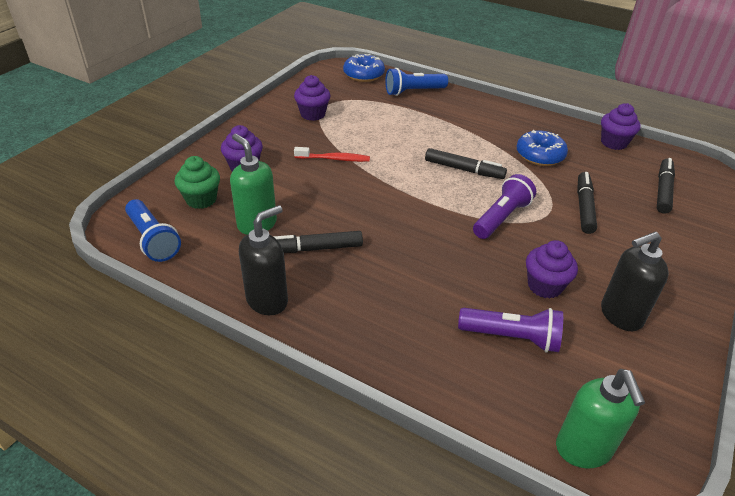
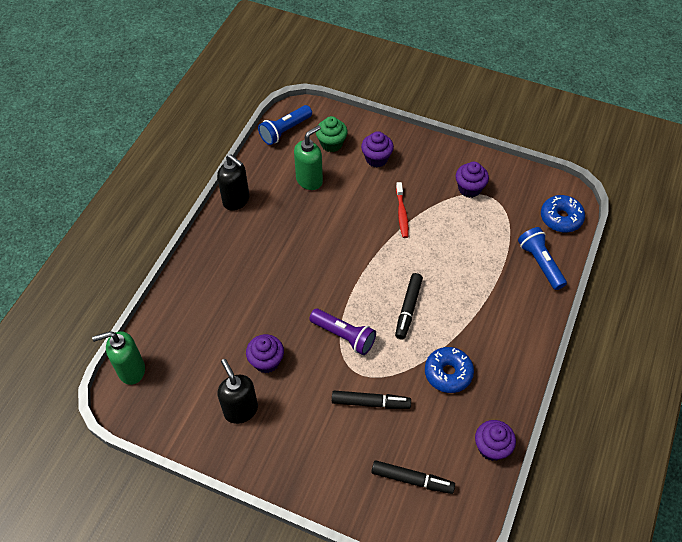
camera: 85 degrees right, 15 degrees up
black marker [273,231,363,253] -> none
purple flashlight [458,308,563,352] -> none

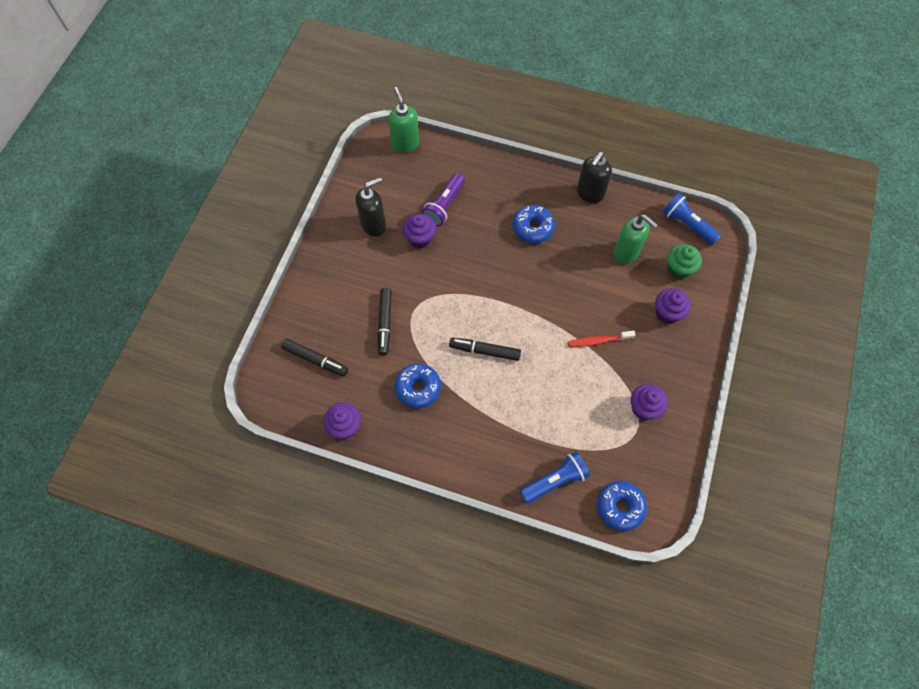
camera: 85 degrees right, 10 degrees up
purple flashlight [309,309,376,355] -> purple flashlight moved to [422,173,465,226]
black marker [371,460,455,494] -> black marker turned 75 degrees counterclockwise [281,338,348,377]
none -> blue donut [513,205,555,243]

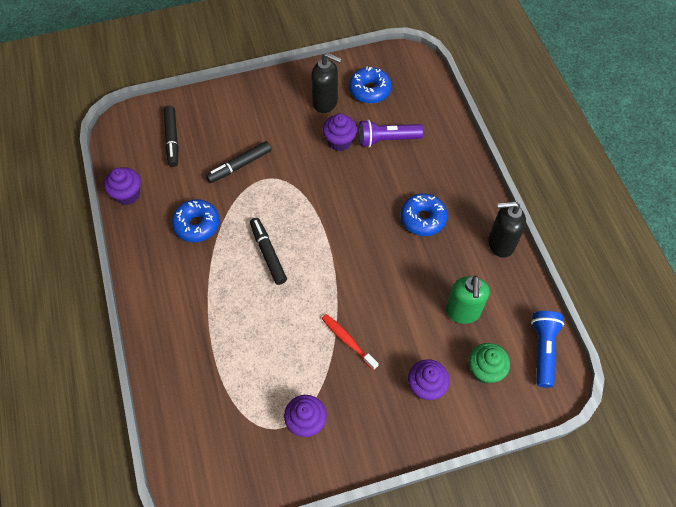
camera: 55 degrees right, 5 degrees down
green soap dispenser [388,87,419,153] -> none
blue flashlight [520,451,590,503] -> none
blue donut [597,481,647,531] -> blue donut moved to [349,66,391,103]

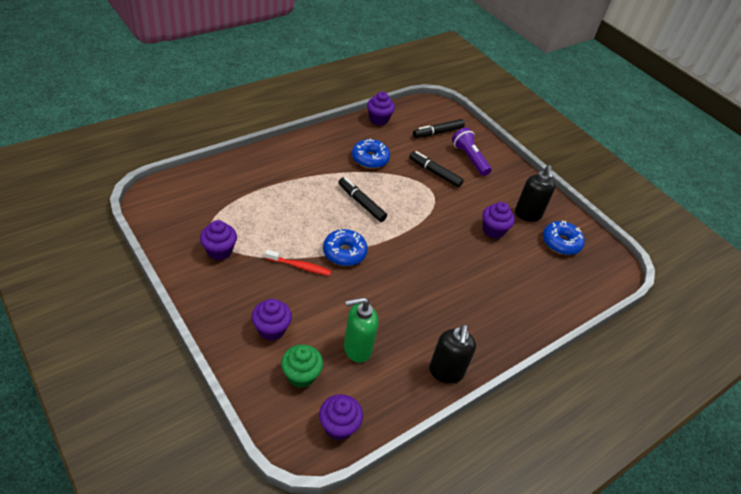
camera: 65 degrees right, 15 degrees down
black marker [250,218,287,285] -> black marker turned 90 degrees counterclockwise [339,177,387,222]
red toothbrush [321,314,379,370] -> red toothbrush turned 75 degrees clockwise [265,250,331,276]
purple flashlight [359,120,423,147] -> purple flashlight moved to [452,128,492,176]
blue donut [400,193,448,236] -> blue donut moved to [323,229,368,266]
black soap dispenser [488,201,526,258] -> black soap dispenser turned 150 degrees counterclockwise [429,324,476,384]
blue flashlight [531,311,564,388] -> purple cupcake [319,394,363,441]

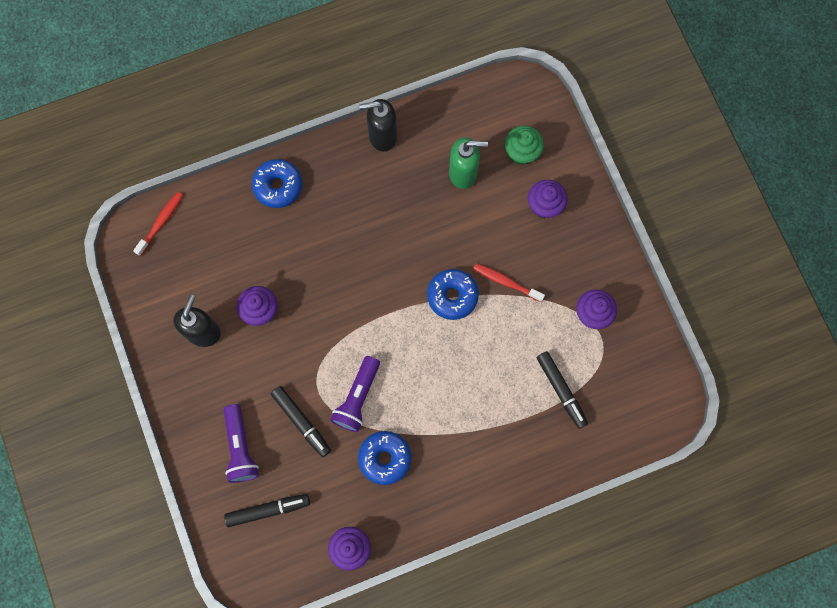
camera: 160 degrees left, 30 degrees up
purple cupcake [319,394,363,441] -> none
black marker [339,177,387,222] -> black marker moved to [536,351,588,429]
black soap dispenser [429,324,476,384] -> black soap dispenser turned 120 degrees counterclockwise [359,99,397,152]
blue donut [543,221,585,255] -> blue donut moved to [252,159,302,208]
none -> red toothbrush [133,192,183,256]
none -> purple flashlight [330,356,380,432]

